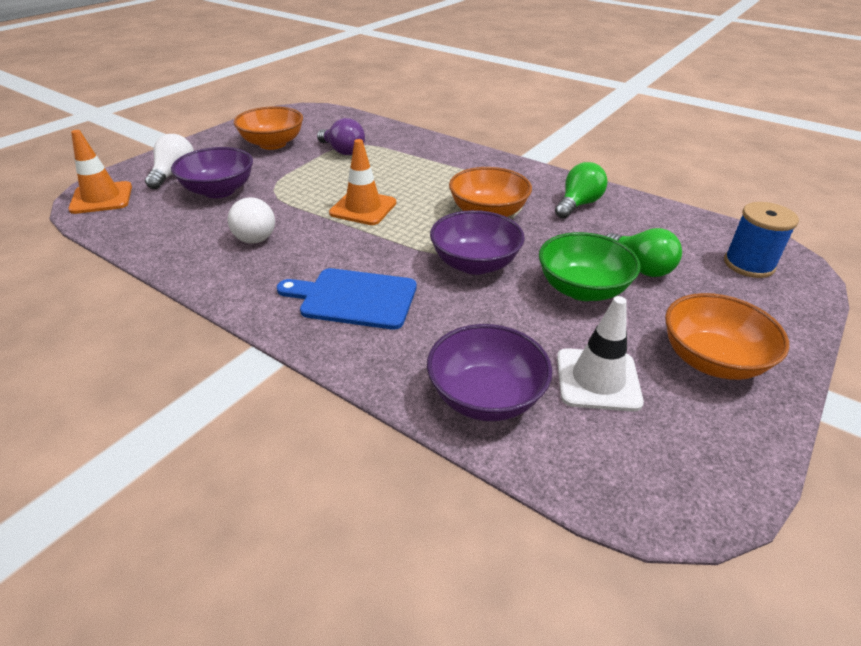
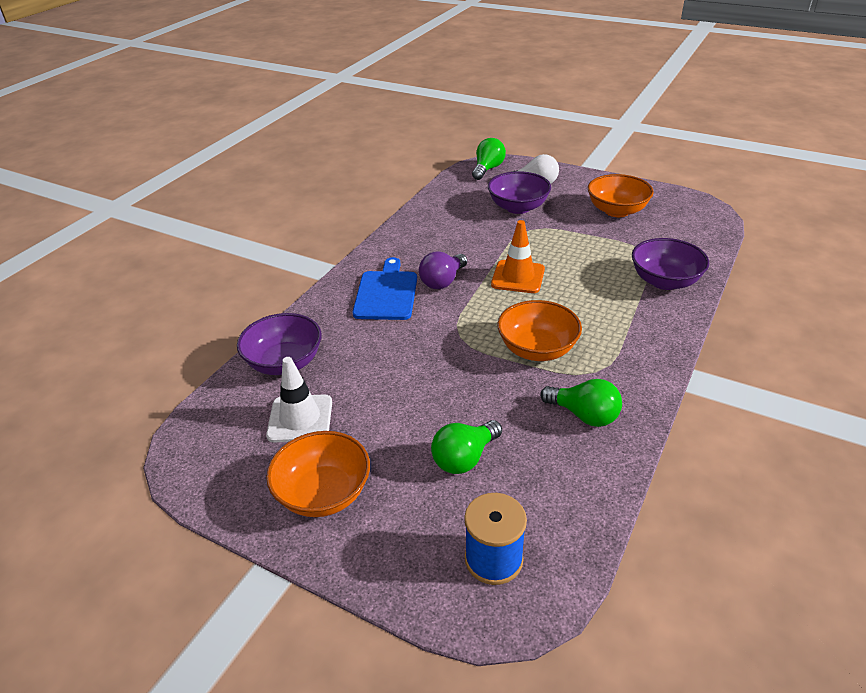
camera: 85 degrees right, 0 degrees up
orange traffic cone [68,130,132,214] -> green light bulb [472,138,506,180]
white light bulb [228,197,275,244] -> none
purple light bulb [317,118,365,155] -> purple light bulb moved to [419,252,467,289]
purple bowl [430,210,525,275] -> purple bowl moved to [632,238,709,290]
green bowl [539,232,641,301] -> none

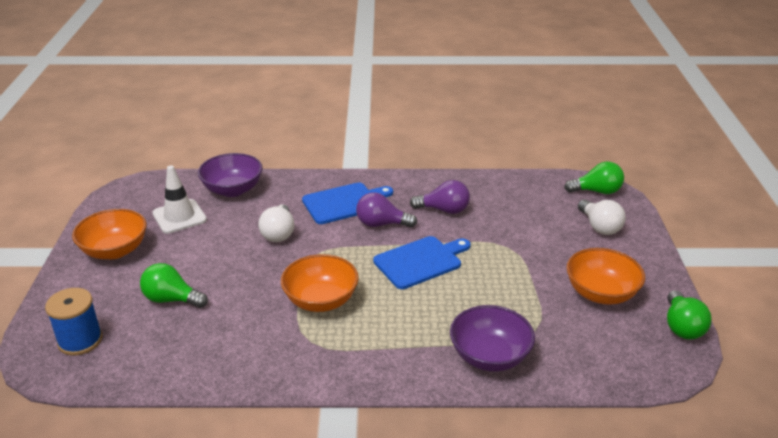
camera: 60 degrees right, 5 degrees down
purple bowl [488,171,551,214] -> none
orange traffic cone [491,220,545,293] -> blue cutting board [373,236,470,289]
green light bulb [540,379,622,427] -> green light bulb moved to [667,290,711,340]
none -> white light bulb [258,204,294,242]
none -> purple light bulb [410,180,470,214]

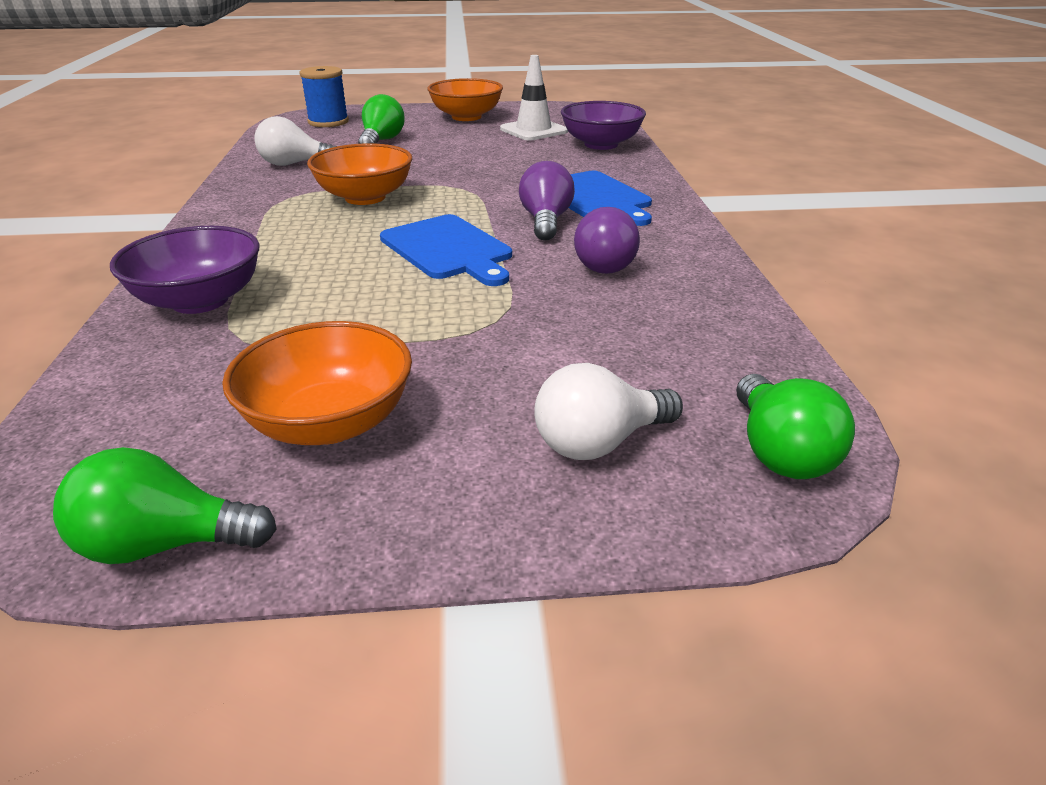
camera: 85 degrees right, 0 degrees up
white light bulb [258,204,294,242] -> white light bulb moved to [254,116,337,166]

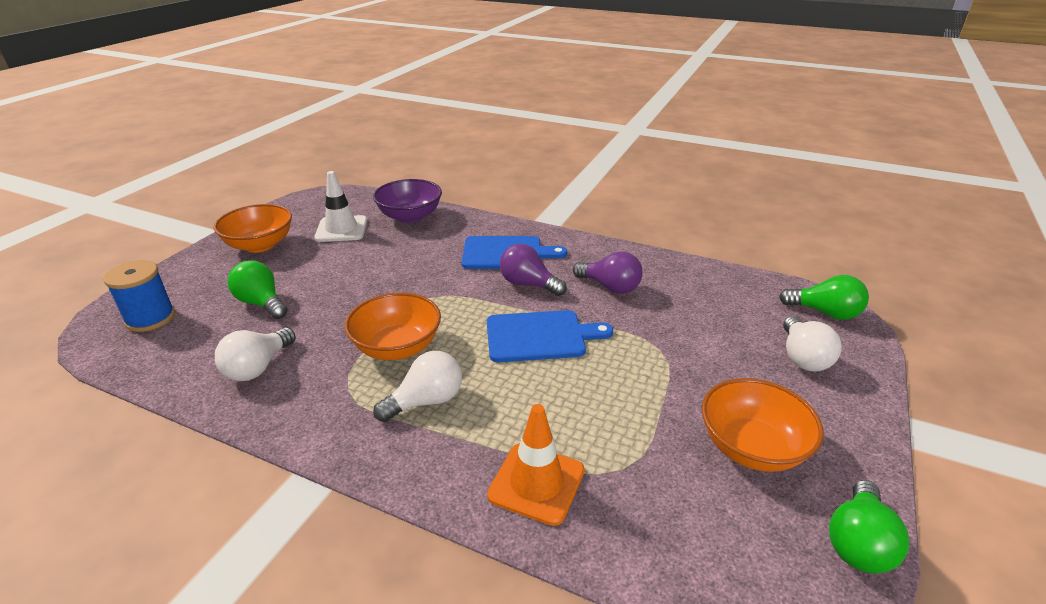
camera: 60 degrees left, 0 degrees up
purple bowl [110,226,260,314] -> orange traffic cone [487,404,585,526]
none -> white light bulb [373,351,462,422]

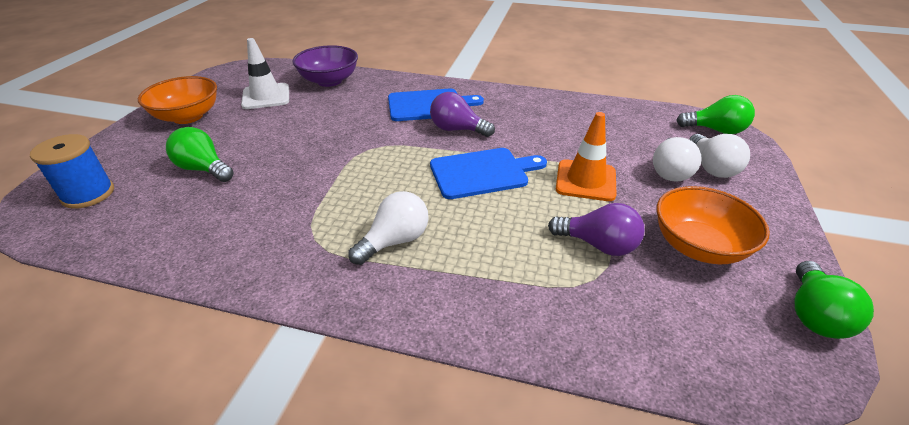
camera: 10 degrees left, 5 degrees up
white light bulb [215,328,296,381] -> white light bulb moved to [653,137,702,182]
orange bowl [345,293,441,360] -> none
orange traffic cone [487,404,585,526] -> orange traffic cone moved to [556,112,617,201]
purple light bulb [573,251,643,294] -> purple light bulb moved to [548,203,644,256]

